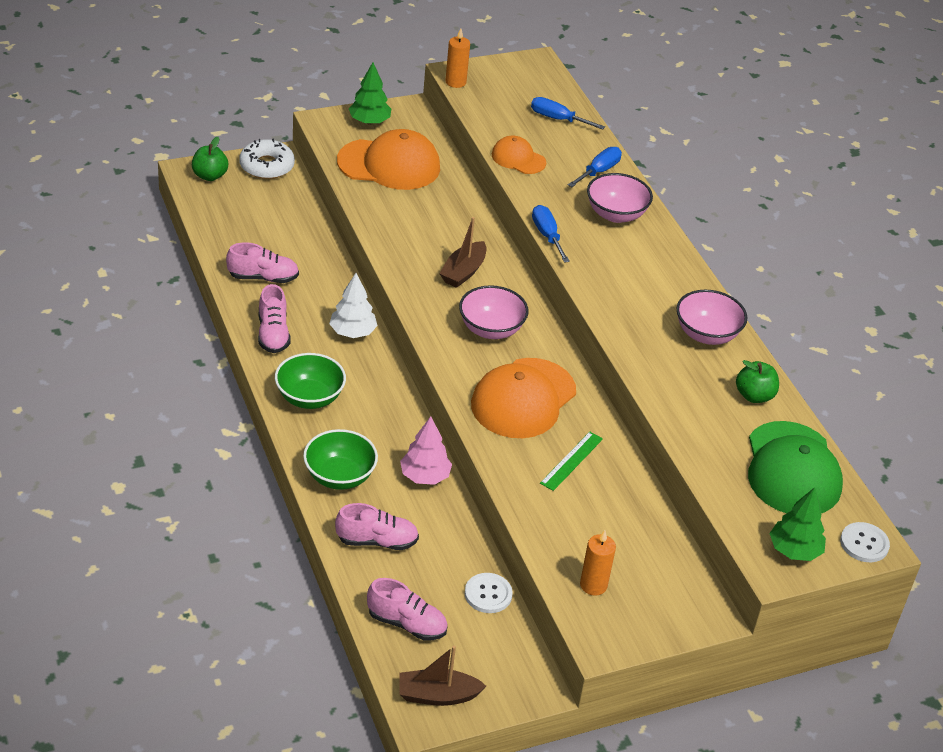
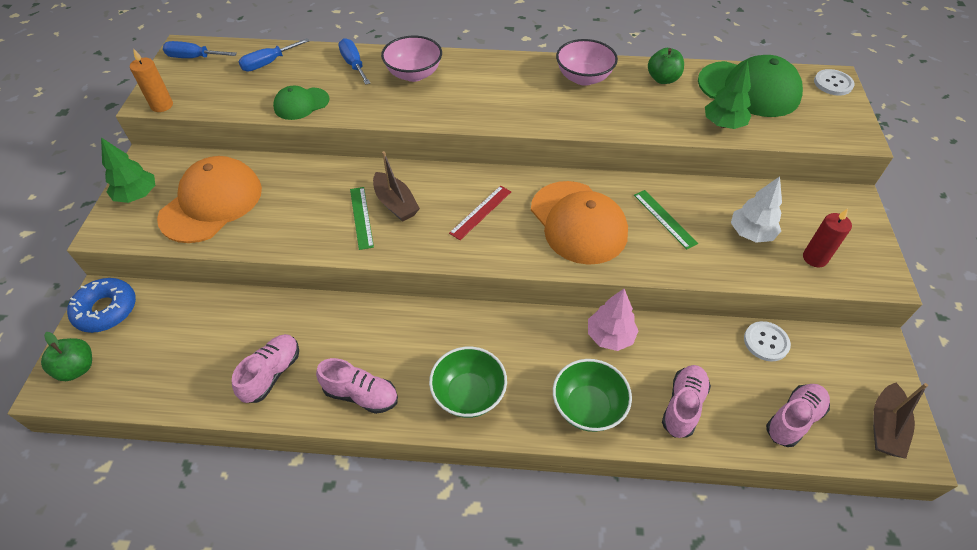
camera: 60 degrees left, 10 degrees up
white donut [239,139,295,179] -> blue donut [67,278,136,333]
white tree [329,273,378,338] -> white tree moved to [731,176,782,243]
pink bowl [459,285,529,339] -> red ruler [449,186,511,240]
orange cap [492,136,546,174] -> green cap [273,86,329,120]
blue screwdriver [532,205,570,263] -> blue screwdriver moved to [163,41,237,58]
orange candle [580,530,616,596] -> red candle [803,209,852,267]
green tree [769,487,826,561] -> green tree moved to [705,60,751,129]
none -> green ruler [350,187,374,250]

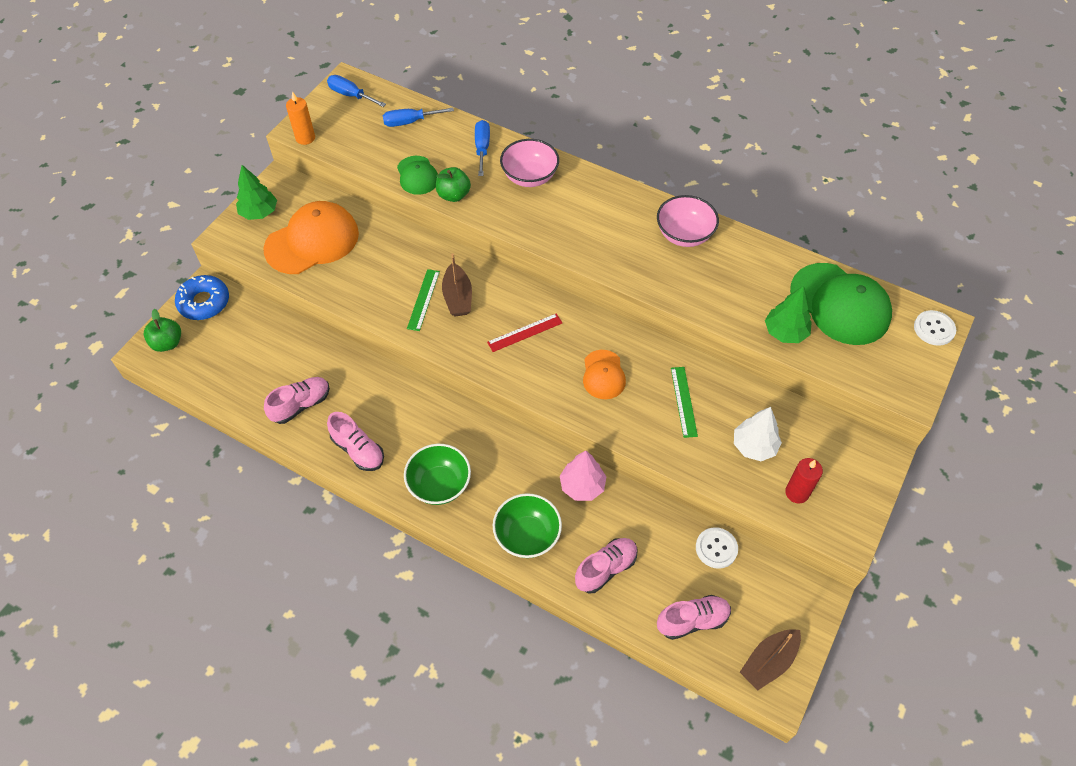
camera: 25 degrees right, 5 degrees up
green cap [273,86,329,120] -> green cap turned 105 degrees counterclockwise [397,156,438,195]
orange cap [531,181,628,265] -> orange cap [583,350,626,399], size x0.54
green apple [648,48,684,84] -> green apple moved to [436,167,471,202]

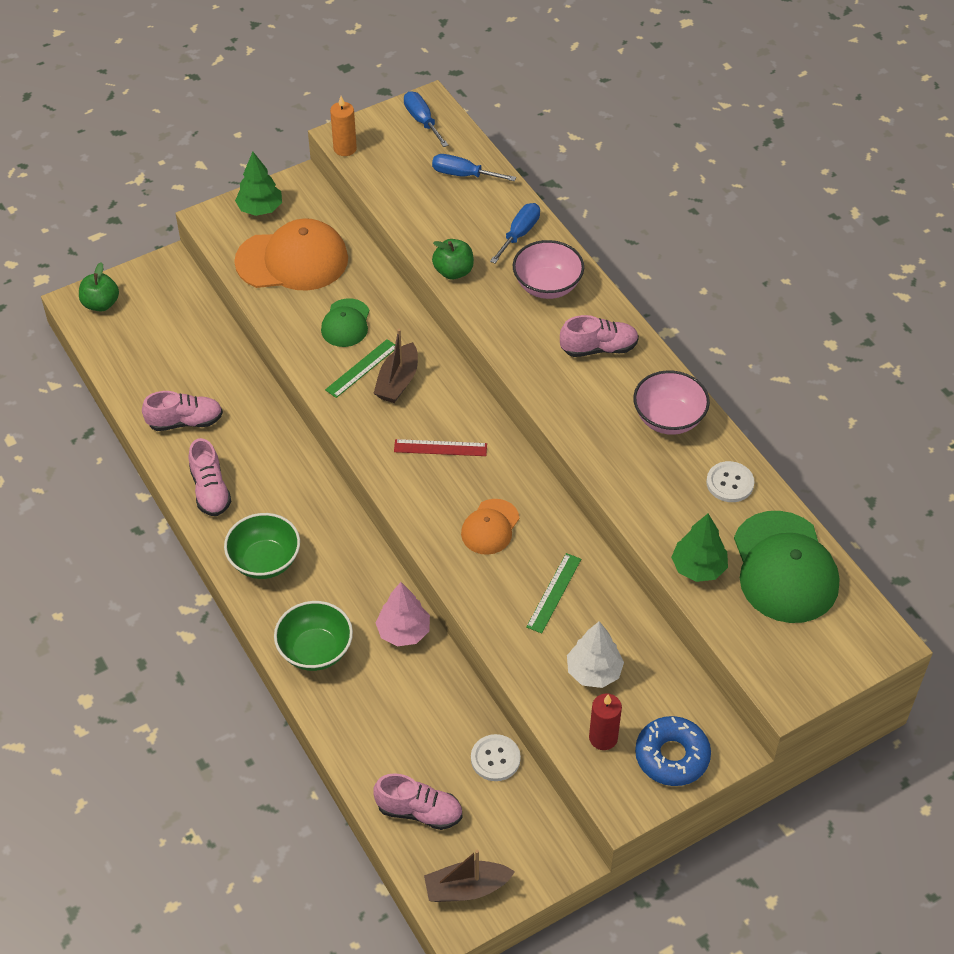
camera: 30 degrees right, 5 degrees down
blue donut [175,275,229,320] -> blue donut moved to [635,716,711,786]
green cap [397,156,438,195] -> green cap moved to [321,298,370,347]
pink shoe [575,538,638,593] -> pink shoe moved to [560,315,639,357]
white button [914,310,956,346] -> white button moved to [706,461,754,502]

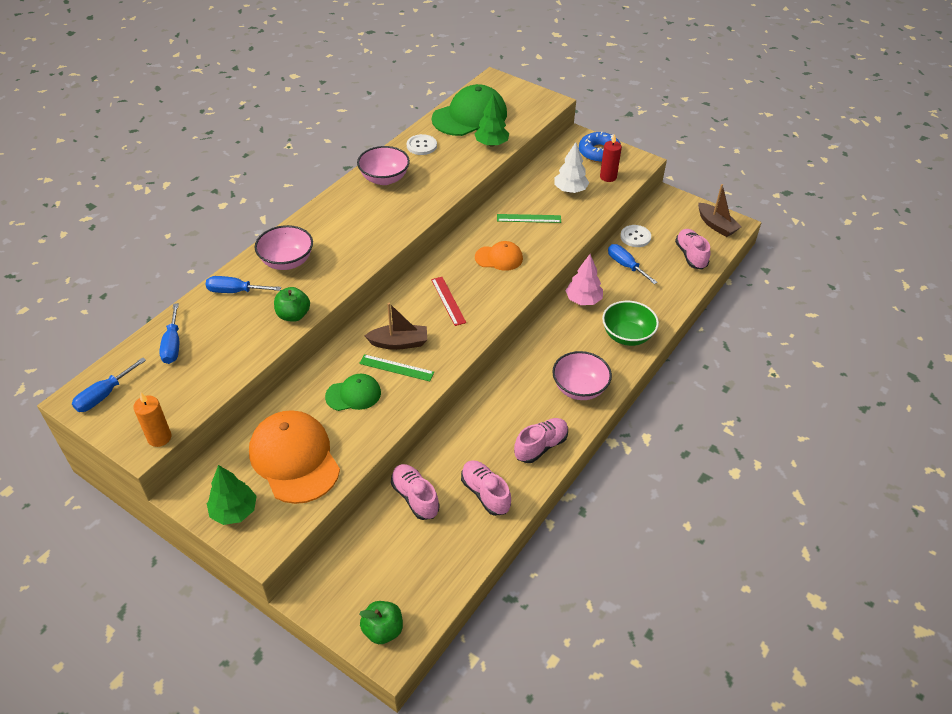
camera: 115 degrees left, 5 degrees down
green bowl [224,513,300,579] -> pink bowl [552,351,612,400]
pink shoe [560,315,639,357] -> pink shoe moved to [391,464,440,520]
none -> blue screwdriver [608,244,658,284]

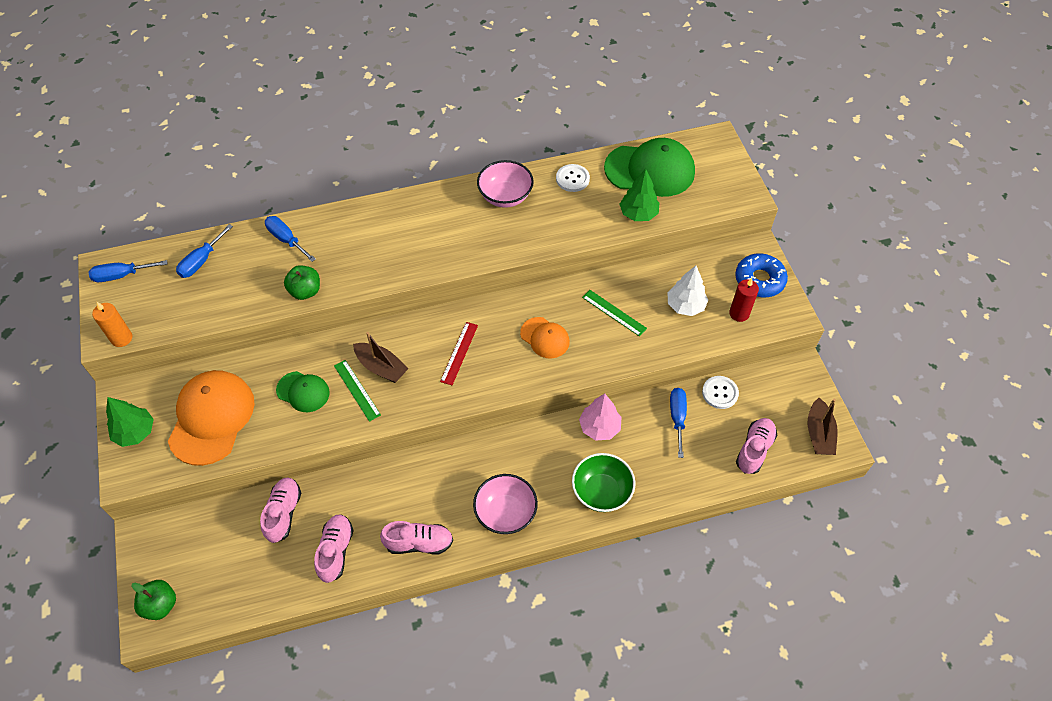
camera: 40 degrees right, 10 degrees up
pink bowl [255,225,313,270] -> none

